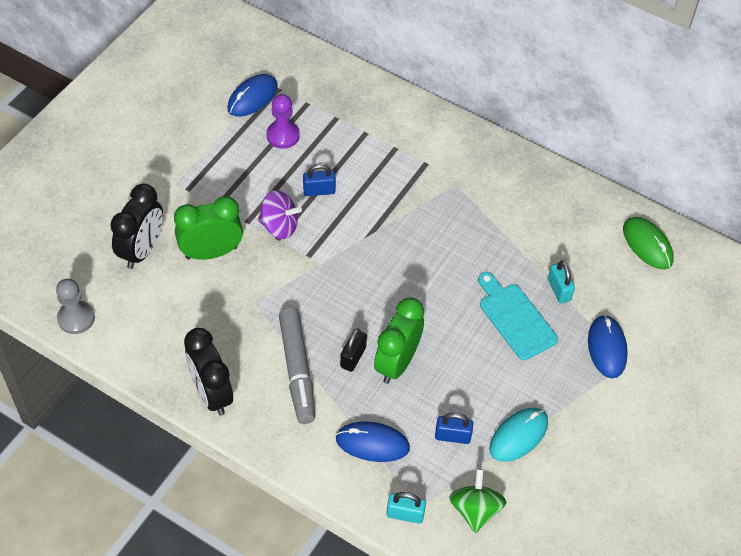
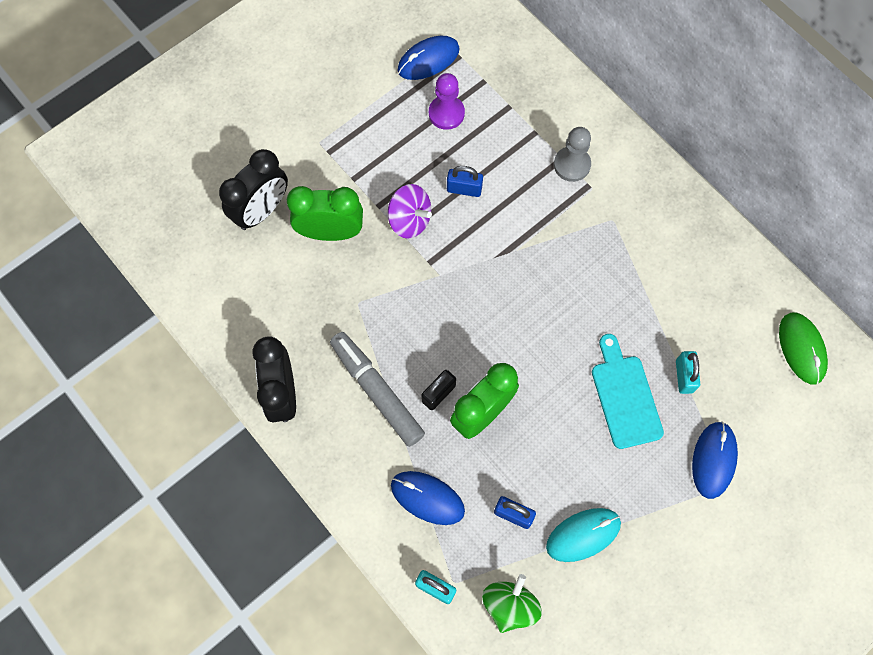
camera: 20 degrees right, 15 degrees up
grey pawn [56,279,95,334] -> grey pawn moved to [554,127,591,182]
grey marker [279,308,315,424] -> grey marker turned 135 degrees clockwise [330,332,425,447]

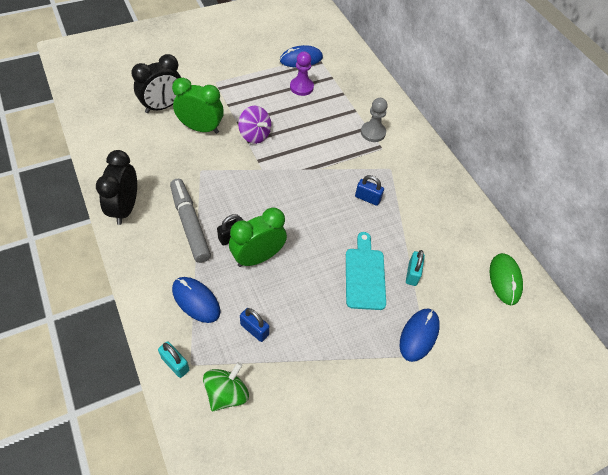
camera: 10 degrees right, 15 degrees down
blue padlock [447,166,483,197] -> blue padlock moved to [355,175,384,206]
turquoise mouse [546,508,621,562] -> none

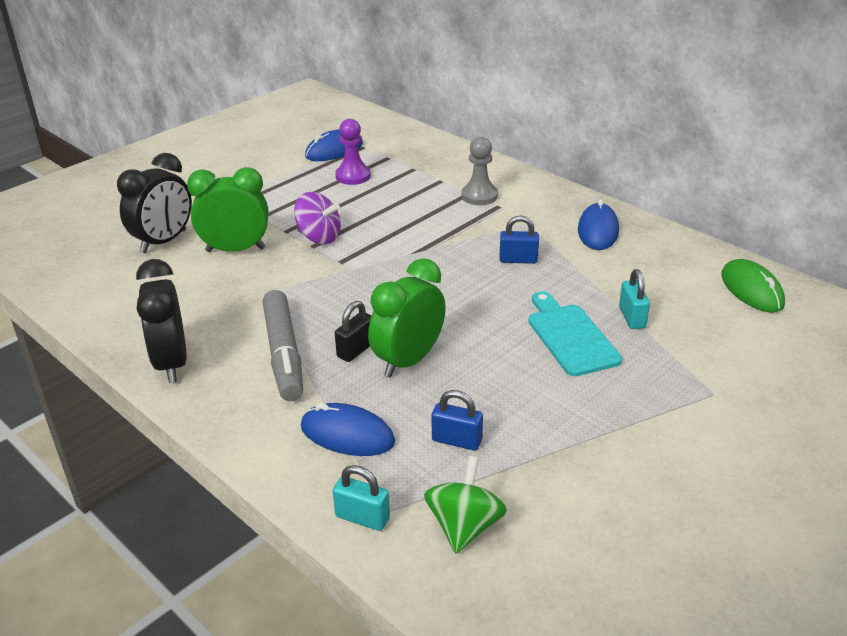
camera: 15 degrees left, 20 degrees down
grey marker [170,179,211,263] -> grey marker turned 150 degrees counterclockwise [263,290,303,401]
blue mouse [400,309,440,362] -> blue mouse moved to [578,199,619,250]

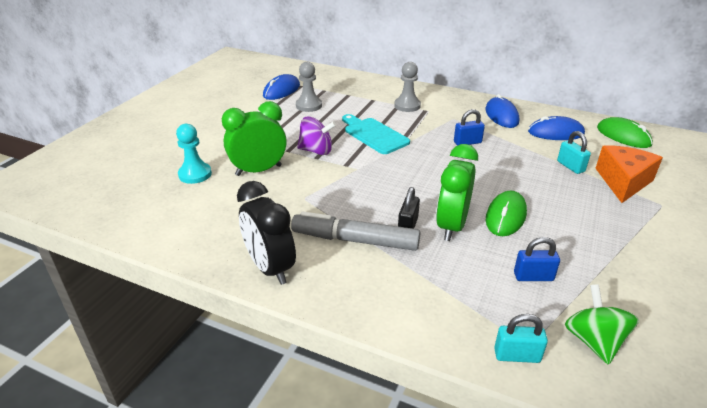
camera: 20 degrees left, 0 degrees up
black clock [117,153,192,253] -> turquoise pawn [176,124,212,184]
grey marker [263,290,303,401] -> grey marker turned 135 degrees clockwise [291,212,420,251]
blue mouse [301,403,395,456] -> blue mouse moved to [528,116,585,140]
purple pawn [335,119,371,185] -> grey pawn [296,62,322,112]
turquoise cutting board [528,291,622,376] -> turquoise cutting board moved to [342,114,410,154]
none -> green mouse [486,191,527,236]
none -> orange cheese [595,145,663,203]

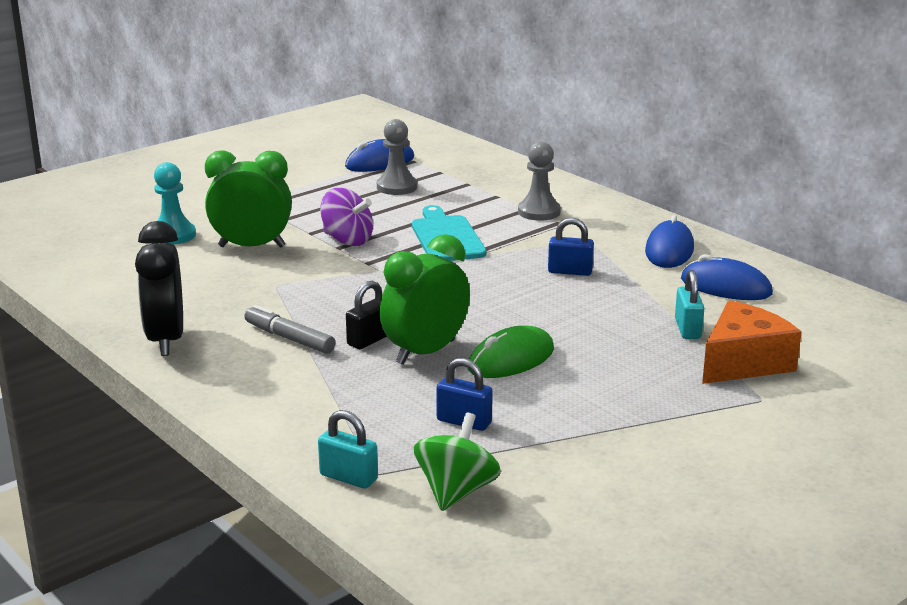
camera: 25 degrees right, 10 degrees down
grey marker [291,212,420,251] -> grey marker [244,305,335,354], size x0.64
green mouse [597,117,653,148] -> none

